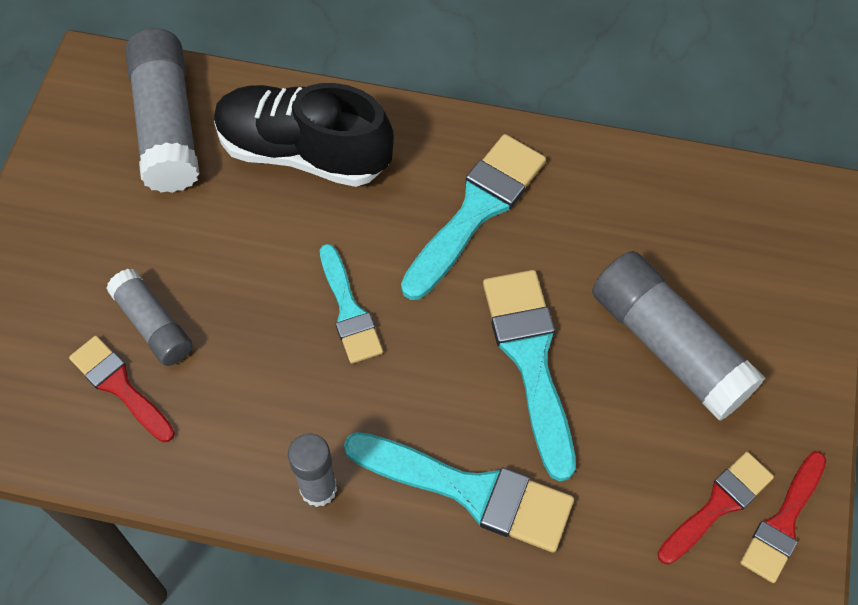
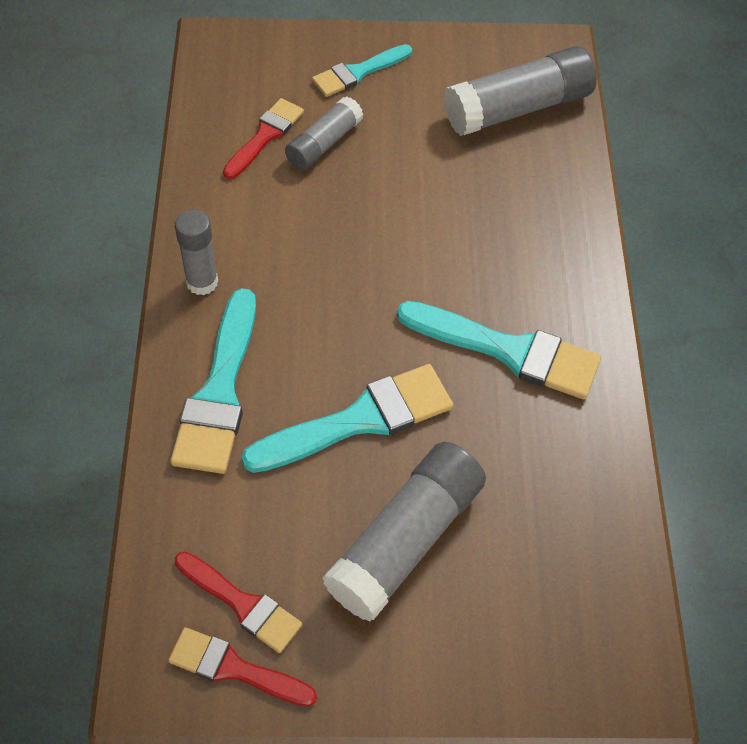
camera: 75 degrees right, 5 degrees down
black shoe [214,83,394,187] -> none
turquoise brush [320,244,383,364] -> turquoise brush moved to [312,44,412,97]

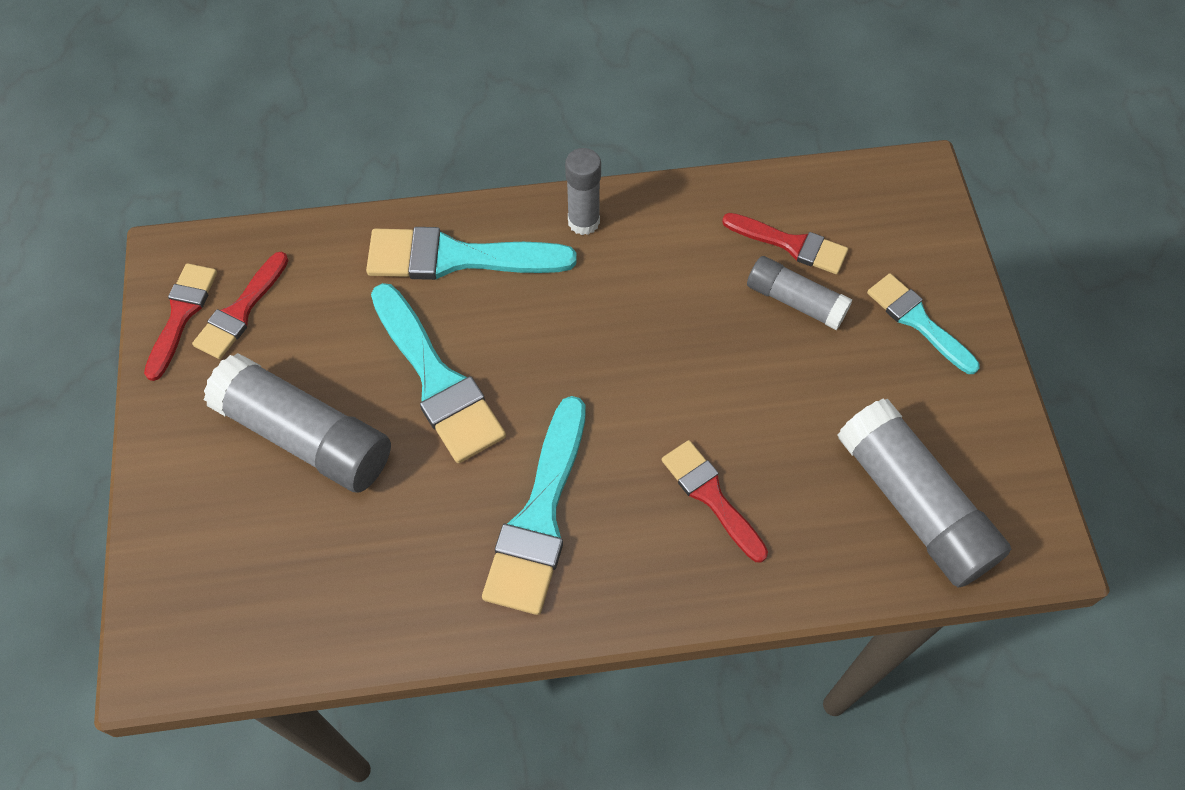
camera: 85 degrees right, 5 degrees up
none -> red brush [662,440,768,563]

